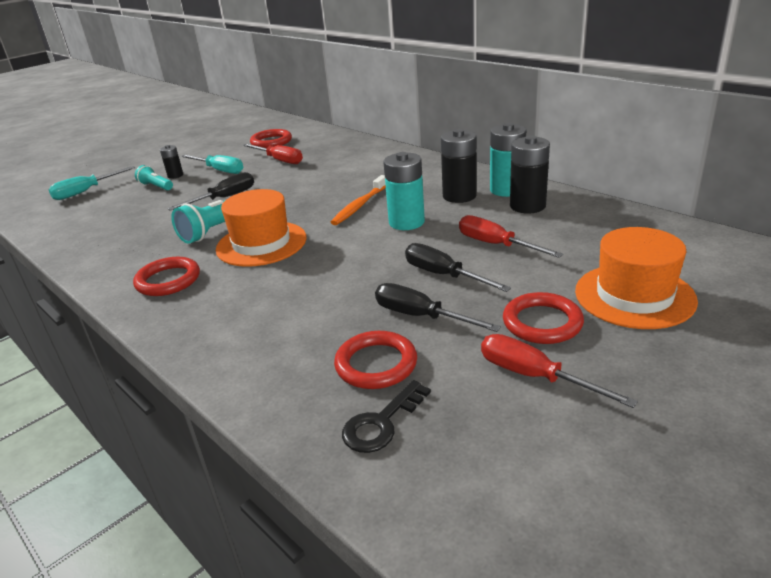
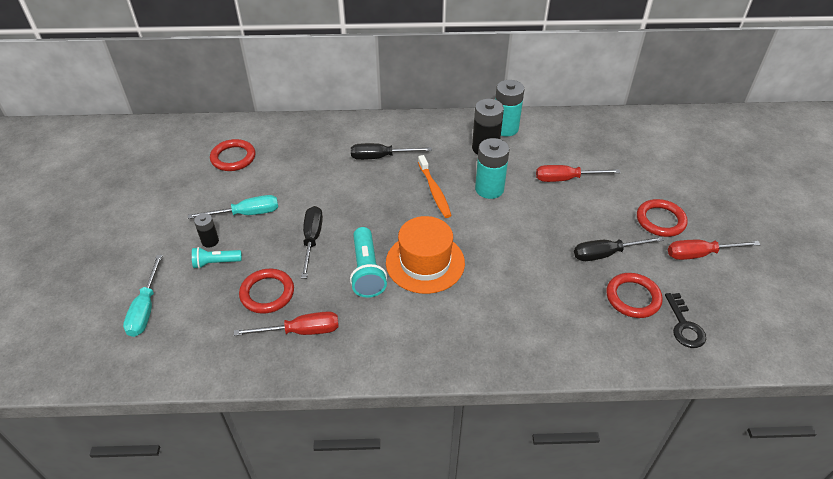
camera: 50 degrees left, 15 degrees up
red ring [133,257,200,296] -> red ring moved to [239,269,294,314]
red screwdriver [243,144,303,164] -> red screwdriver moved to [234,311,339,336]
black screwdriver [405,243,511,292] -> black screwdriver moved to [351,143,432,160]
black battery [510,136,550,213] -> none
orange hat [575,227,698,329] -> none

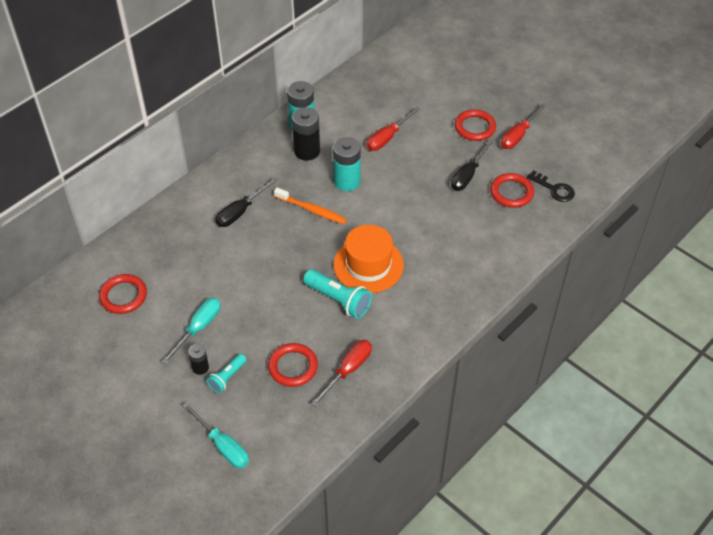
camera: 45 degrees left, 5 degrees up
black screwdriver [301,206,323,279] -> none

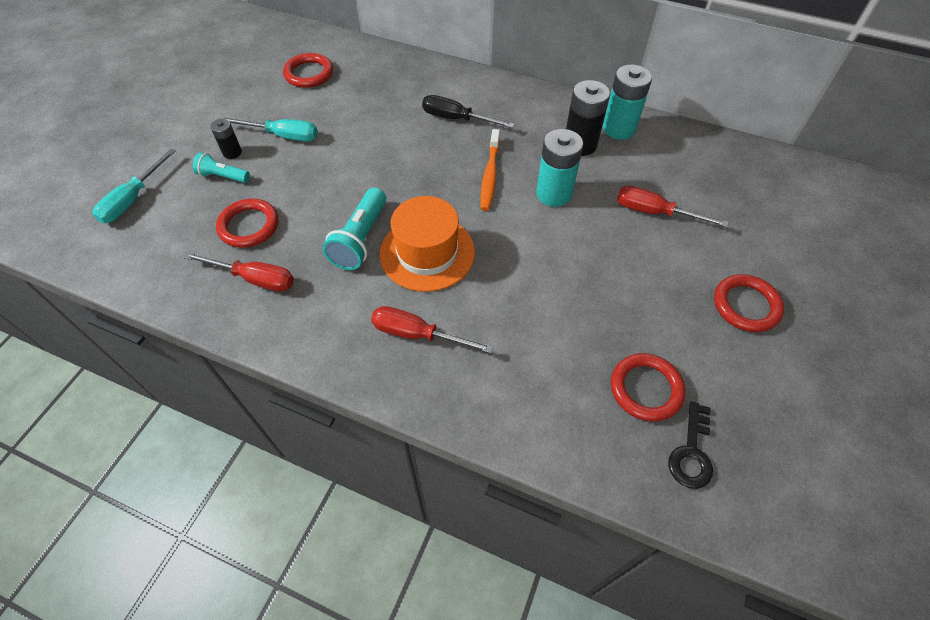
camera: 70 degrees right, 5 degrees up
black screwdriver [451,139,494,191] -> none
red screwdriver [501,103,547,149] -> red screwdriver moved to [371,306,494,353]

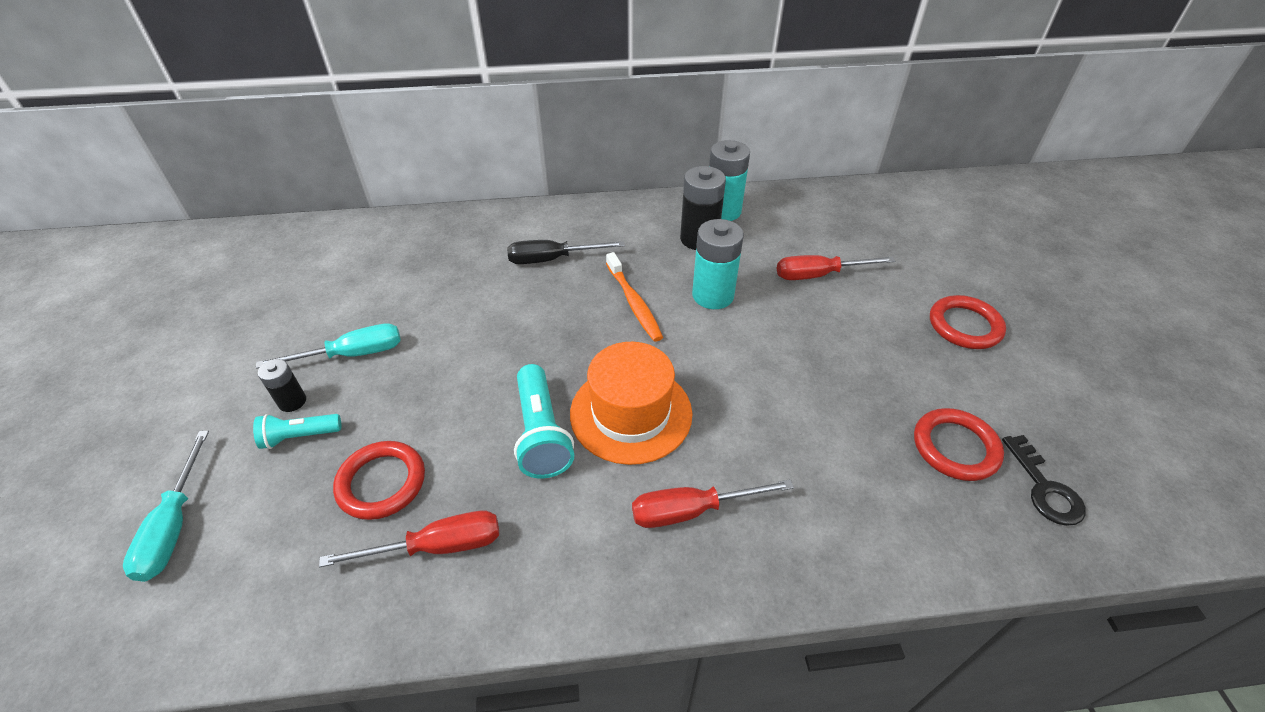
camera: 30 degrees left, 10 degrees down
red ring [283,53,333,88] -> none

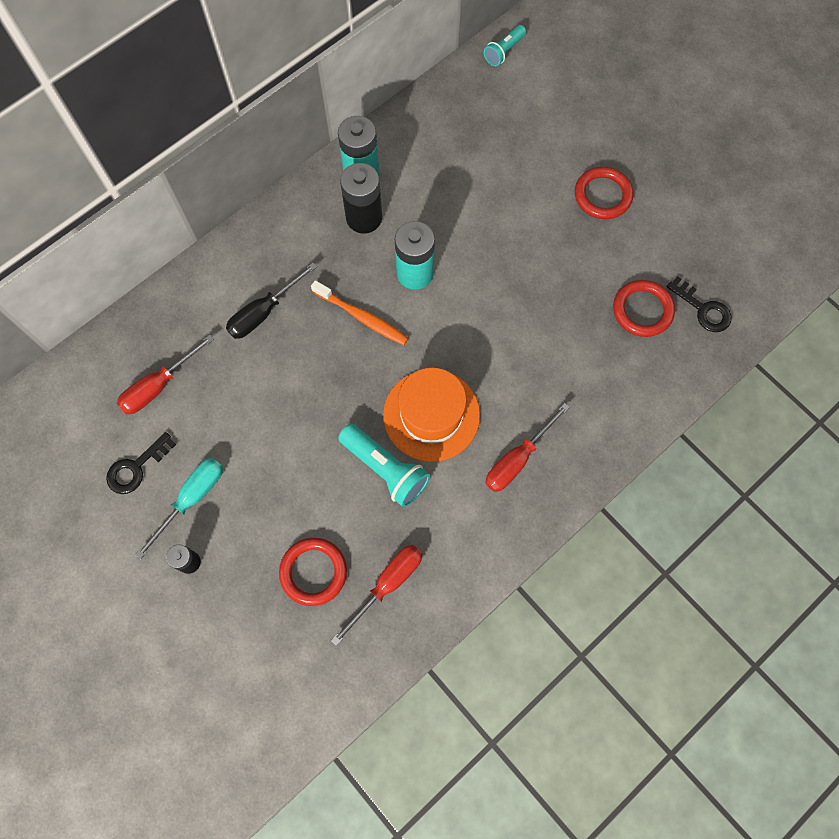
camera: 35 degrees left, 25 degrees up
turquoise screwdriver [123,431,209,582] -> none
turquoise flashlight [253,414,341,449] -> turquoise flashlight moved to [484,25,526,66]
red screwdriver [777,255,895,280] -> red screwdriver moved to [117,335,214,415]
none -> black key [106,432,176,494]

